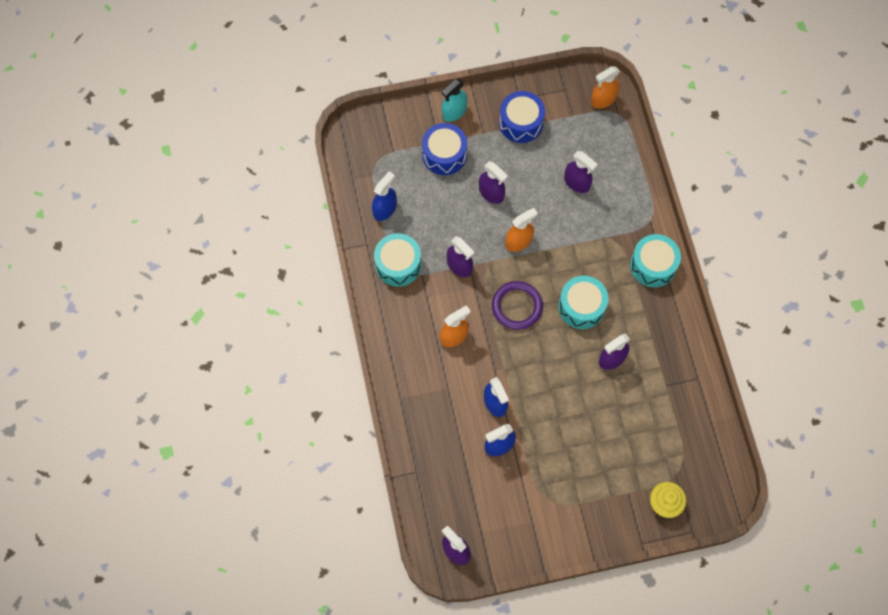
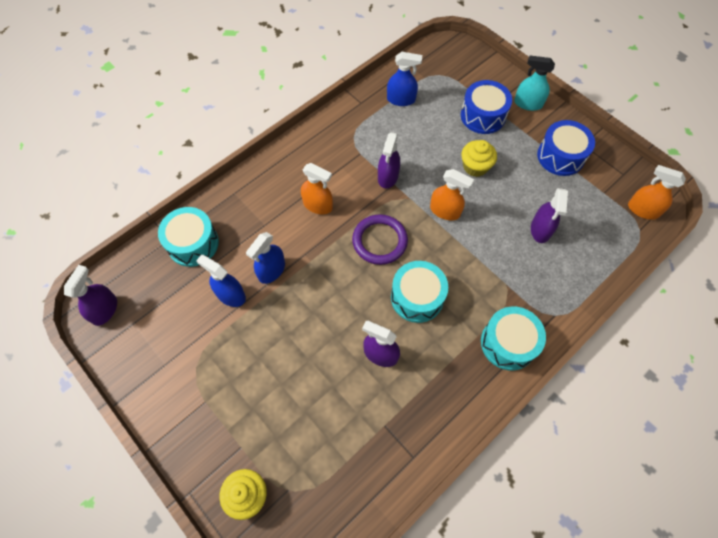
camera: 60 degrees right, 5 degrees down
turquoise drum [374,233,421,287] -> turquoise drum moved to [158,207,219,267]
purple spray bottle [479,161,508,204] -> yellow cupcake [461,140,497,177]

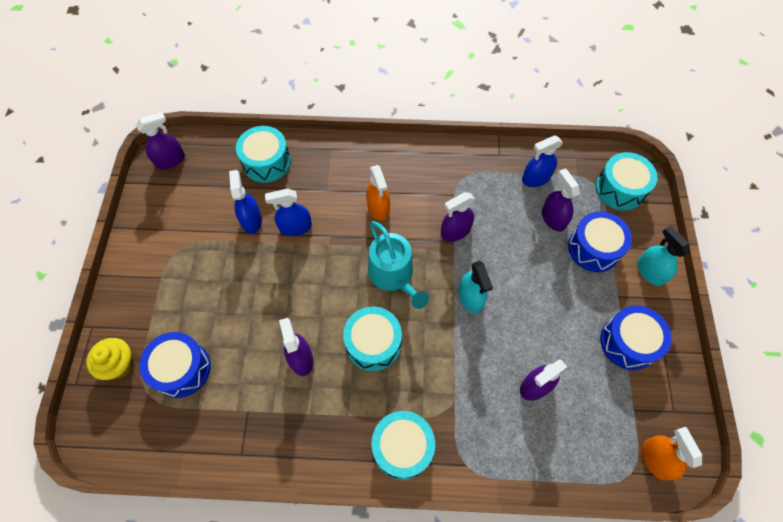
camera: 45 degrees right, 0 degrees up
purple ring [352,214,408,265] -> turquoise watering can [368,221,429,309]
blue spray bottle [387,52,422,106] -> blue spray bottle turned 105 degrees clockwise [522,136,563,187]
orange spray bottle [430,169,474,221] -> turquoise spray bottle [459,261,493,313]
yellow cupcake [461,140,497,177] -> none
none -> blue drum [139,332,211,398]
none -> purple spray bottle [542,168,580,232]
none -> turquoise drum [595,152,658,211]

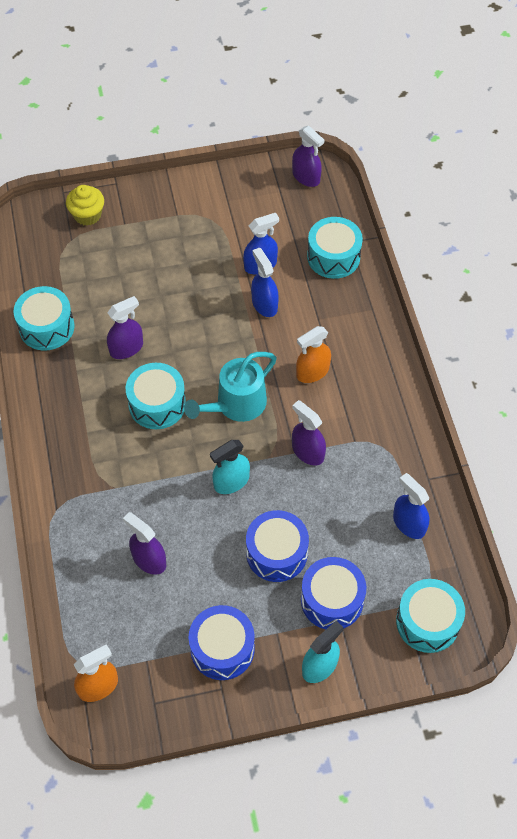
camera: 75 degrees right, 5 degrees down
blue drum [139,332,211,398] -> blue drum moved to [246,510,309,582]
turquoise drum [371,411,435,480] -> turquoise drum moved to [13,286,75,351]
purple spray bottle [542,168,580,232] -> none

